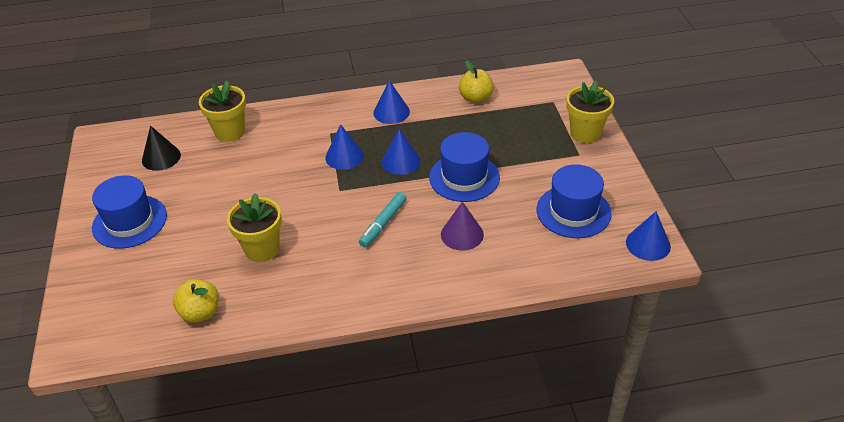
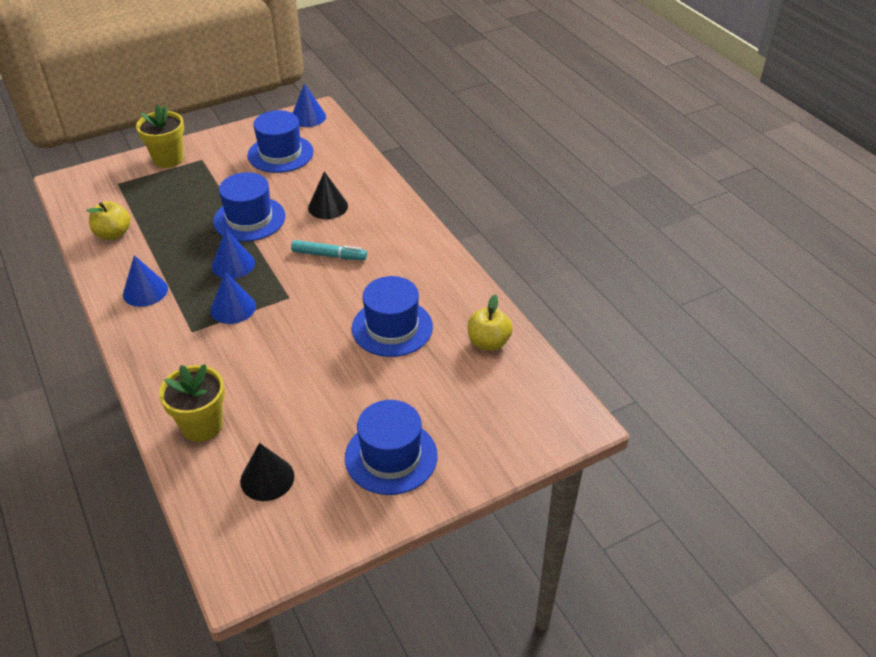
camera: 110 degrees left, 0 degrees up
yellow flower pot [227,193,282,262] -> blue hat [352,276,433,357]
purple cone [441,202,484,251] -> black cone [308,171,348,219]

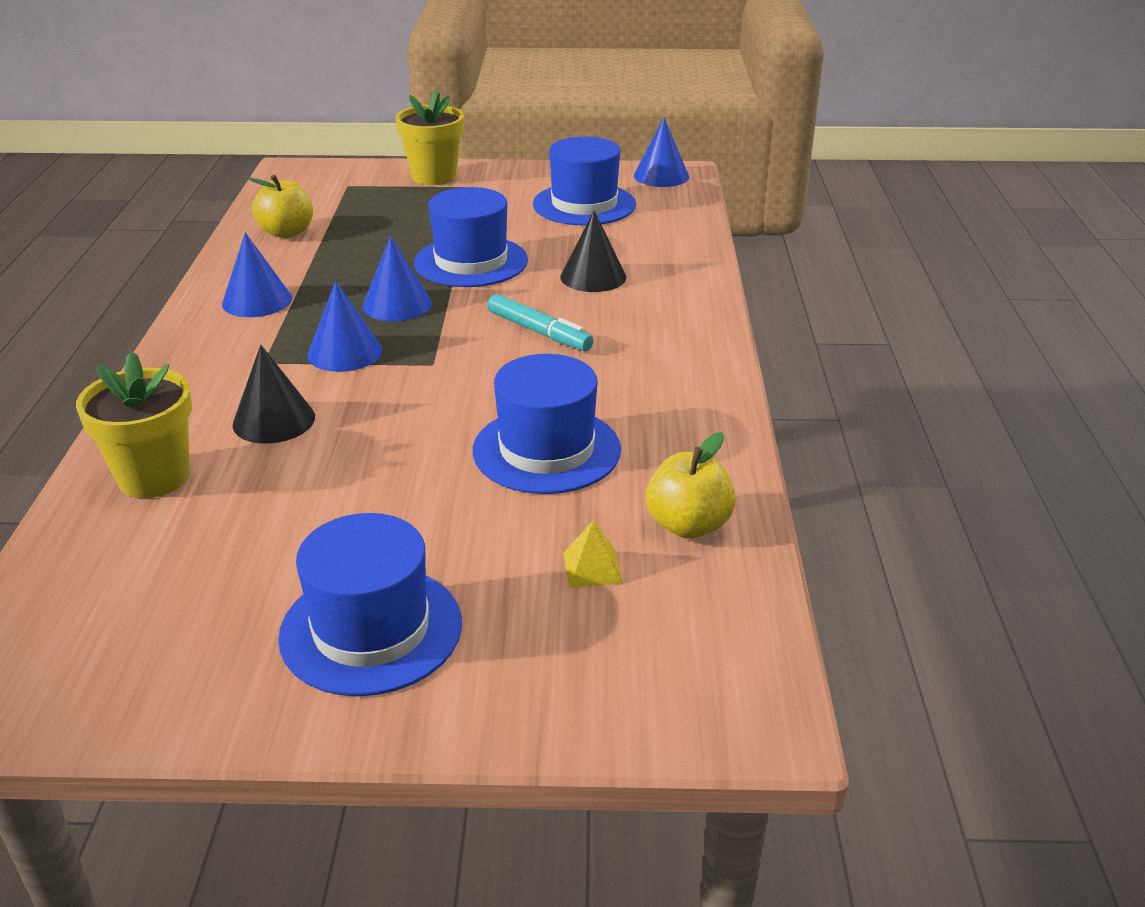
camera: 30 degrees right, 10 degrees down
black cone [240,443,294,501] -> black cone moved to [233,345,315,444]
none -> yellow pyramid [563,520,623,588]

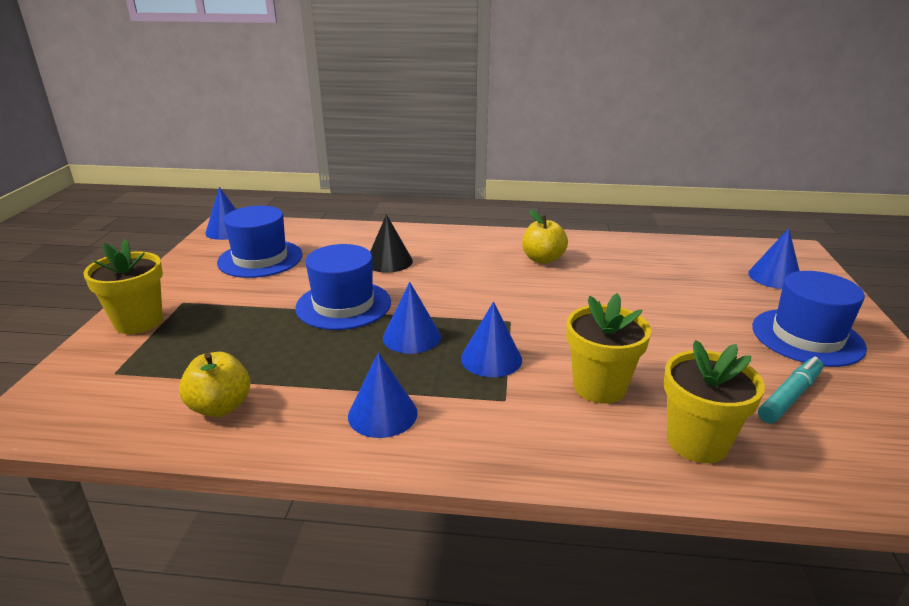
camera: 85 degrees left, 5 degrees down
black cone [233,345,315,444] -> yellow flower pot [566,293,651,404]
blue hat [473,354,621,494] -> none
turquoise marker [488,294,594,351] -> turquoise marker moved to [758,356,824,423]
yellow pyramid [563,520,623,588] -> none
yellow apple [646,432,736,539] -> yellow apple moved to [522,209,568,264]
none -> blue cone [748,228,799,289]

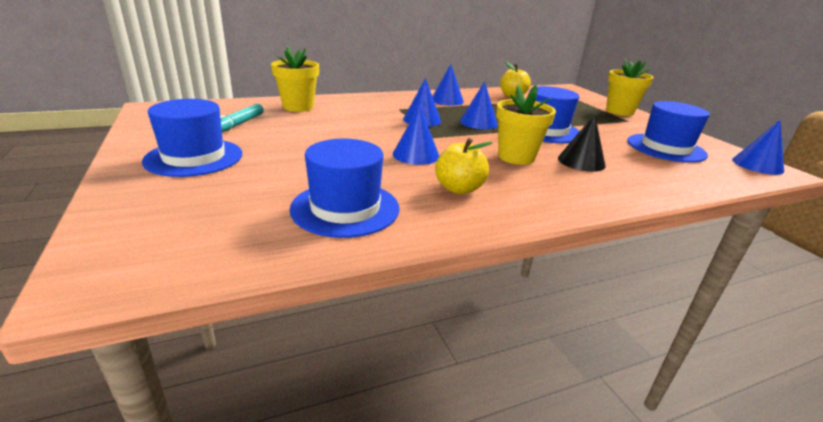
camera: 150 degrees right, 0 degrees up
yellow flower pot [566,293,651,404] -> yellow flower pot moved to [496,85,556,165]
blue cone [748,228,799,289] -> blue cone moved to [393,105,439,165]
none -> blue hat [290,139,400,238]

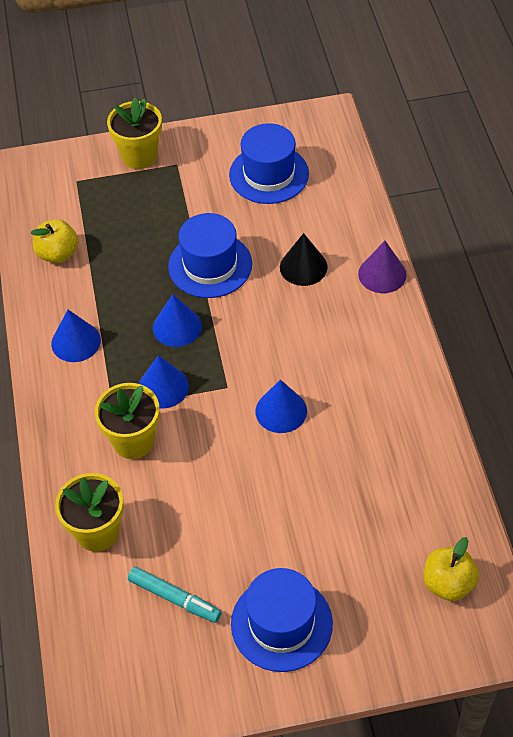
camera: 75 degrees left, 25 degrees up
blue hat [290,139,400,238] -> none
yellow apple [435,138,493,194] -> yellow apple moved to [424,537,479,601]
yellow flower pot [496,85,556,165] -> yellow flower pot moved to [95,383,160,459]
blue cone [732,120,784,175] -> none
none -> purple cone [358,241,407,293]

